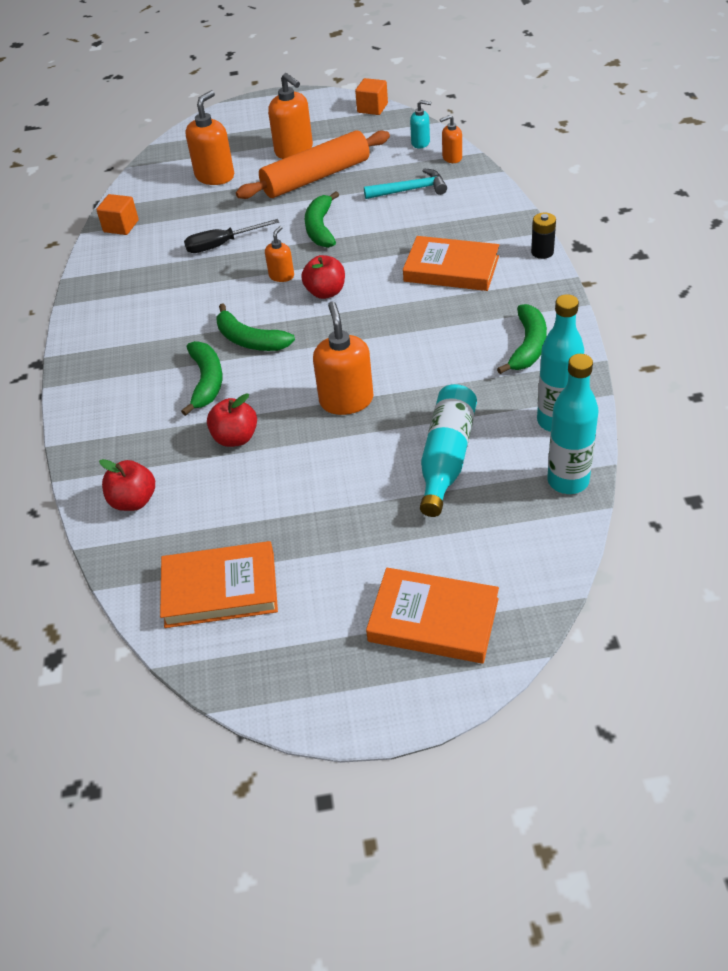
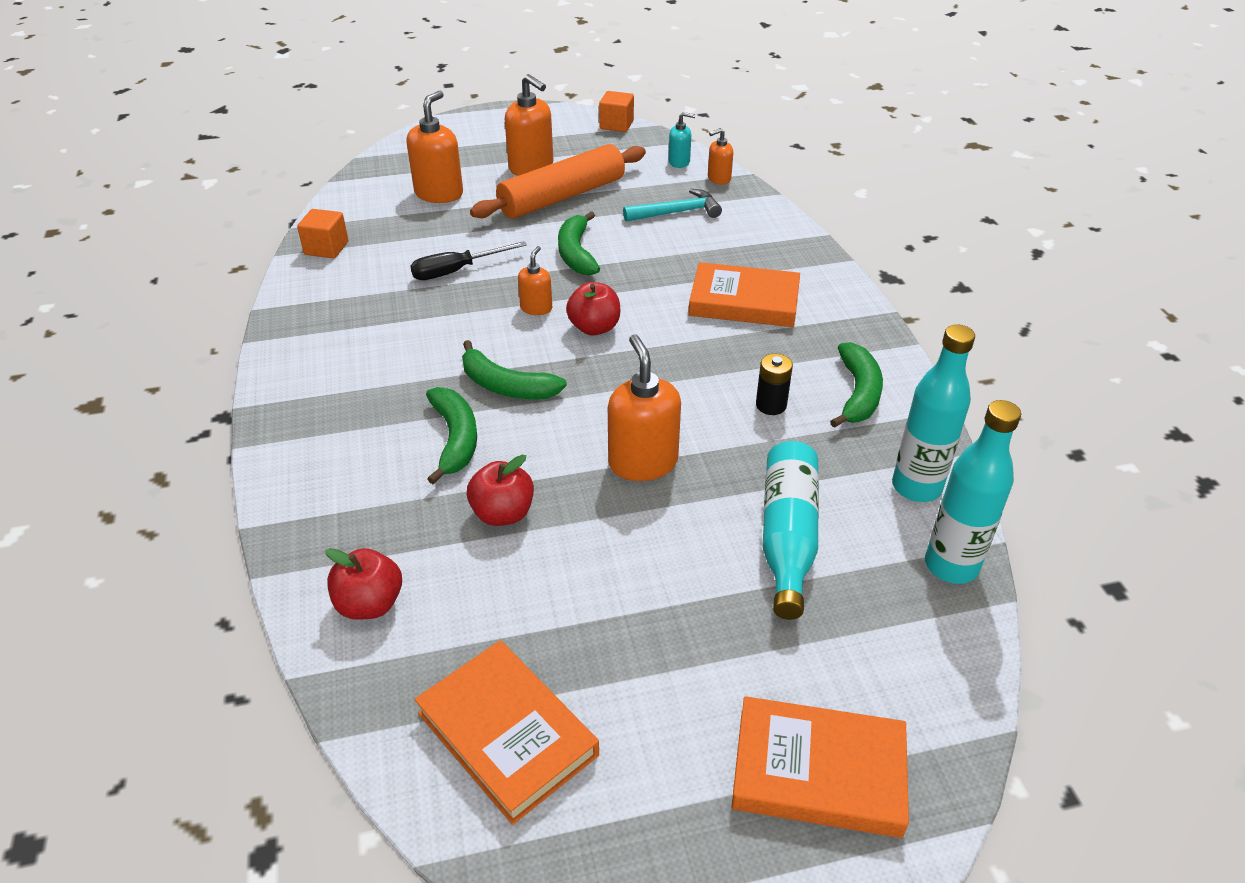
camera: 10 degrees left, 5 degrees down
orange book [160,541,278,628] -> orange book turned 60 degrees clockwise [414,640,599,825]
black battery [531,213,556,259] -> black battery moved to [756,354,793,415]

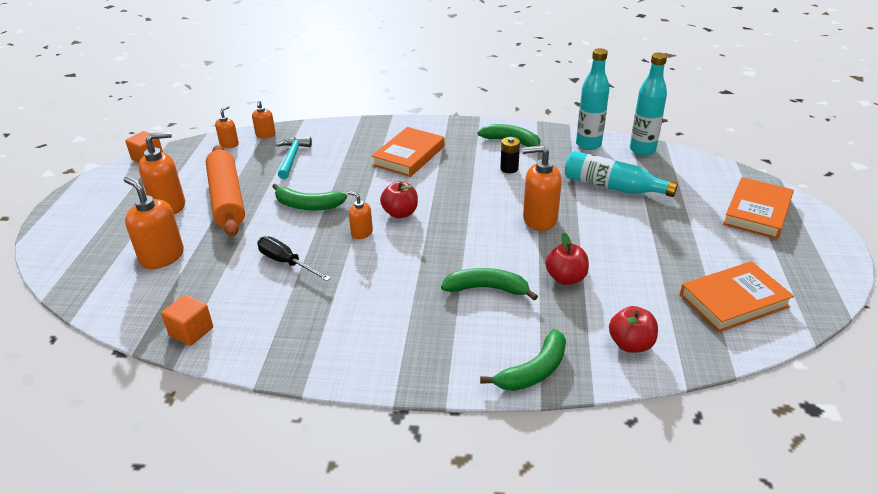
camera: 70 degrees left, 5 degrees down
black screwdriver [410,241,527,280] -> black screwdriver turned 135 degrees clockwise [257,236,331,281]
green banana [462,340,567,399] -> green banana moved to [480,329,566,391]
turquoise soap dispenser [669,112,696,168] -> orange soap dispenser [215,106,239,148]

